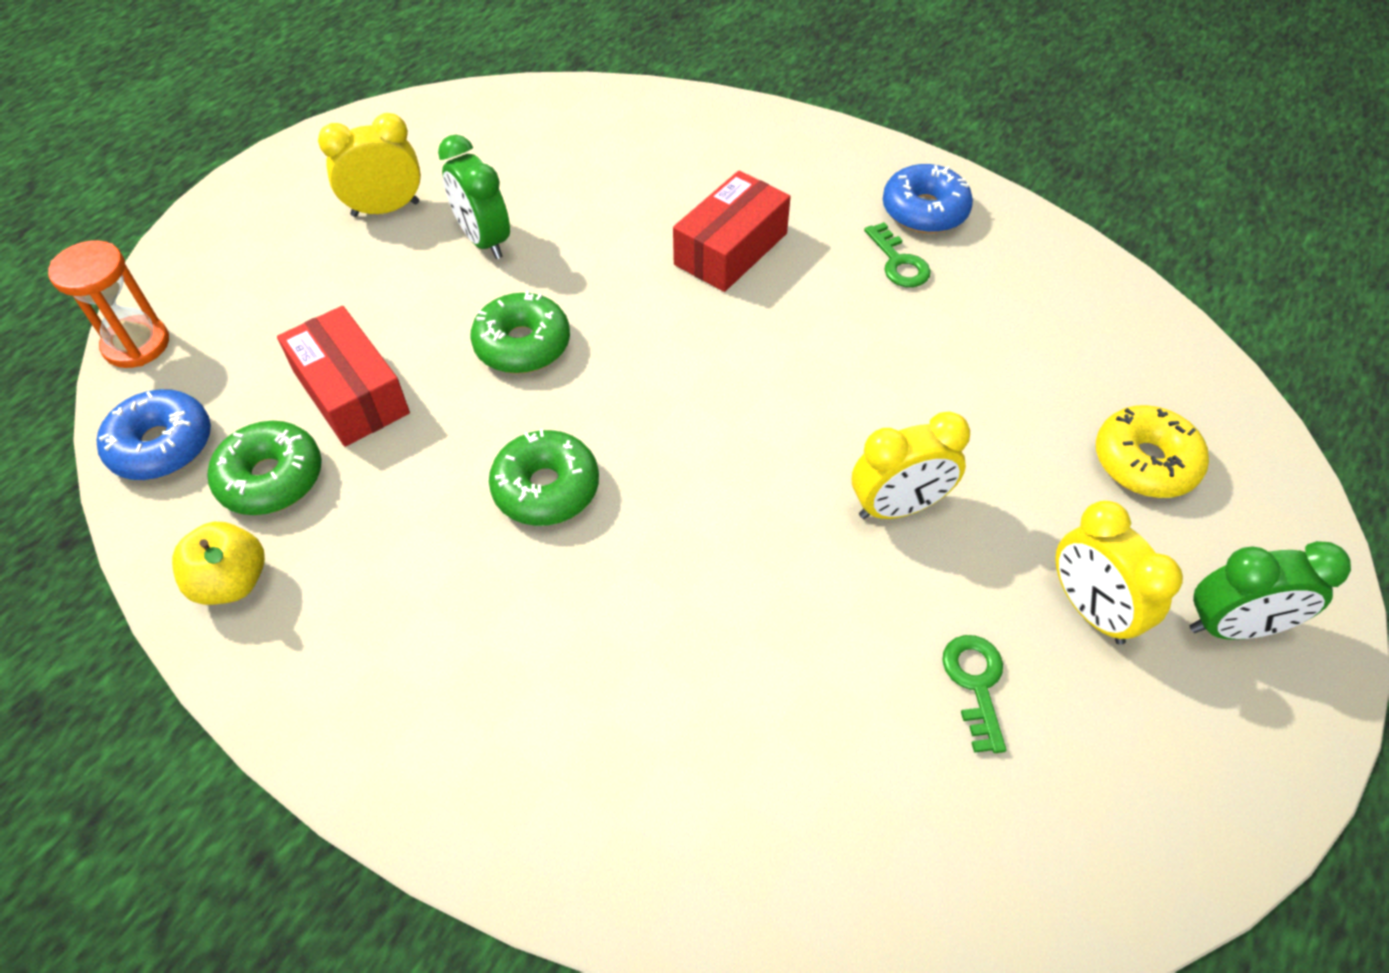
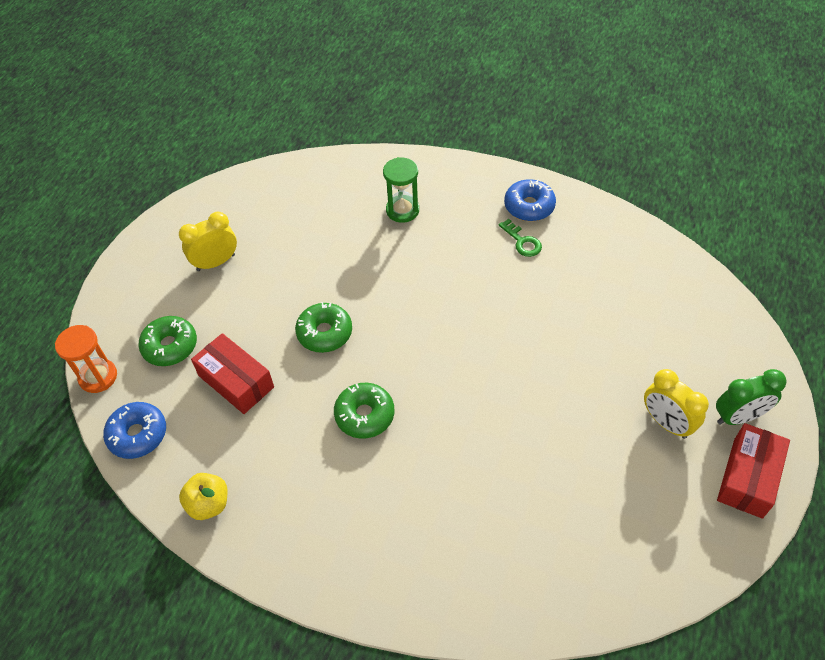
camera: 10 degrees left, 0 degrees up
green donut [208,421,322,515] -> green donut moved to [138,316,197,366]
green clock [438,135,510,259] -> none
red box [673,170,791,292] -> red box moved to [717,423,790,519]
yellow clock [852,412,970,519] -> none
green key [942,635,1006,753] -> none
yellow donut [1096,405,1209,498] -> none
none -> green hourglass [383,157,419,223]

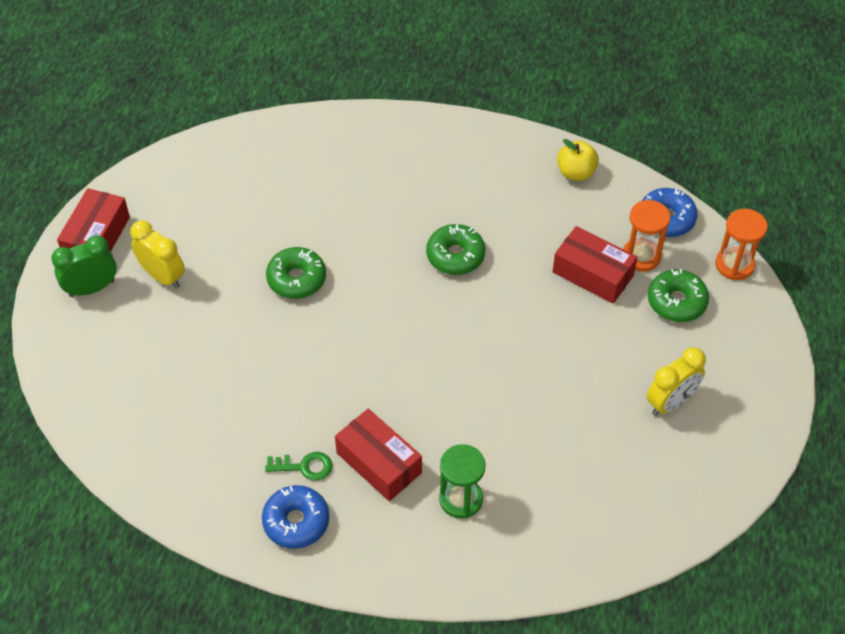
camera: 170 degrees right, 0 degrees up
green donut [295,302,352,353] -> green donut moved to [266,247,326,299]
green key [499,219,542,257] -> green key turned 135 degrees clockwise [265,452,332,481]
none -> red box [335,409,422,501]
none -> orange hourglass [623,200,670,272]

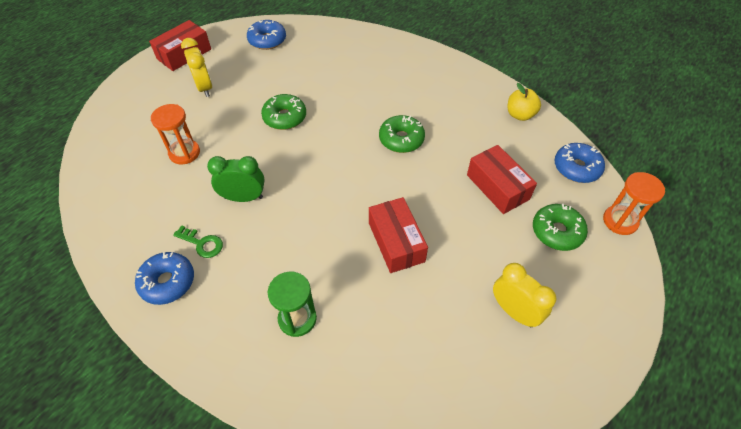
camera: 25 degrees right, 0 degrees up
green clock [51,235,117,297] -> green clock moved to [207,156,264,202]
red box [335,409,422,501] -> red box moved to [369,197,428,273]
orange hourglass [623,200,670,272] -> orange hourglass moved to [151,104,200,164]
yellow clock [647,347,706,416] -> yellow clock turned 120 degrees counterclockwise [493,263,556,327]
none -> blue donut [247,20,286,50]

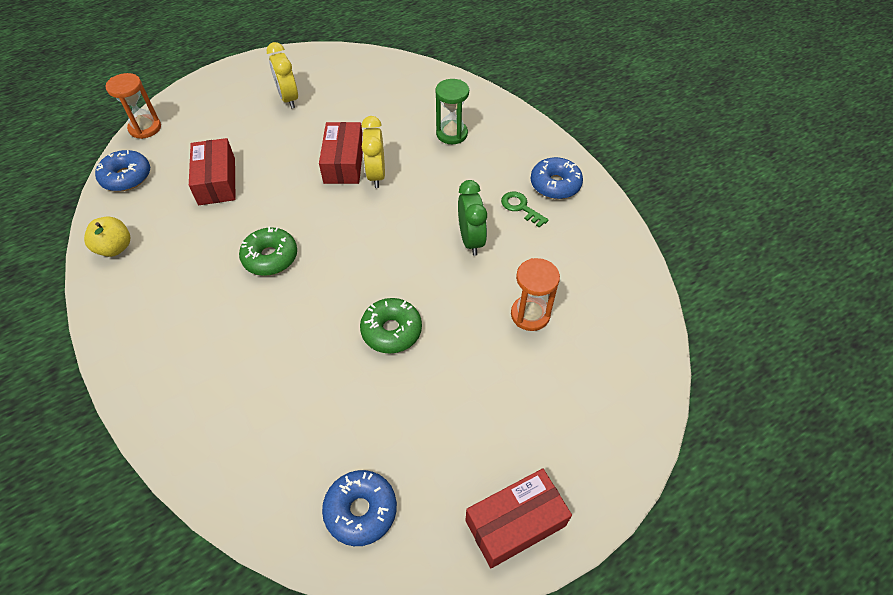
camera: 160 degrees left, 0 degrees up
yellow clock [181,38,212,97] -> yellow clock moved to [362,116,385,188]
green clock [207,156,264,202] -> green clock turned 120 degrees counterclockwise [458,180,487,256]
green donut [533,204,588,251] -> none

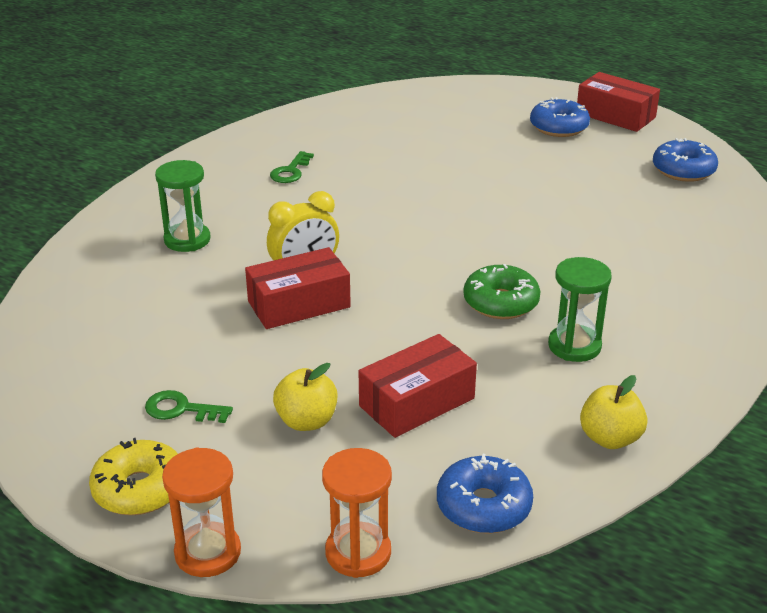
camera: 115 degrees left, 20 degrees down
yellow clock [266,42,298,108] -> green key [145,390,233,423]
green donut [360,298,422,353] -> none
green clock [458,180,487,256] -> none
orange hourglass [511,258,560,331] -> orange hourglass moved to [162,447,241,577]
blue donut [531,157,583,199] -> blue donut moved to [530,97,590,137]
none -> yellow donut [89,438,178,515]
none -> yellow apple [273,363,338,431]
none -> green hourglass [548,257,612,362]

